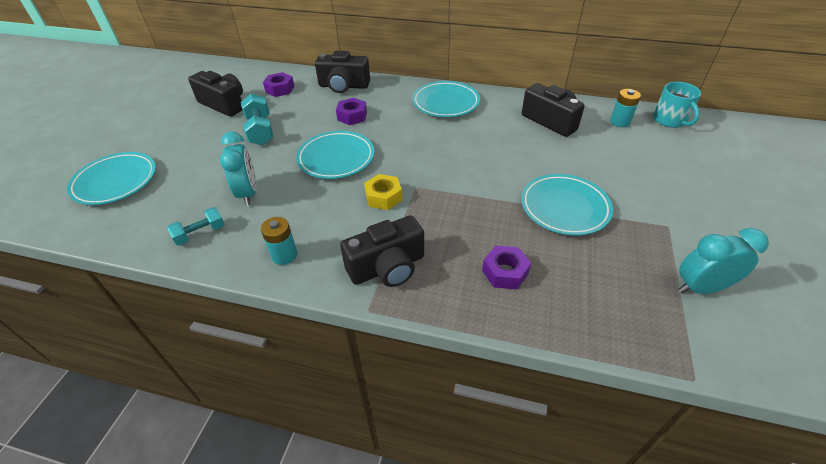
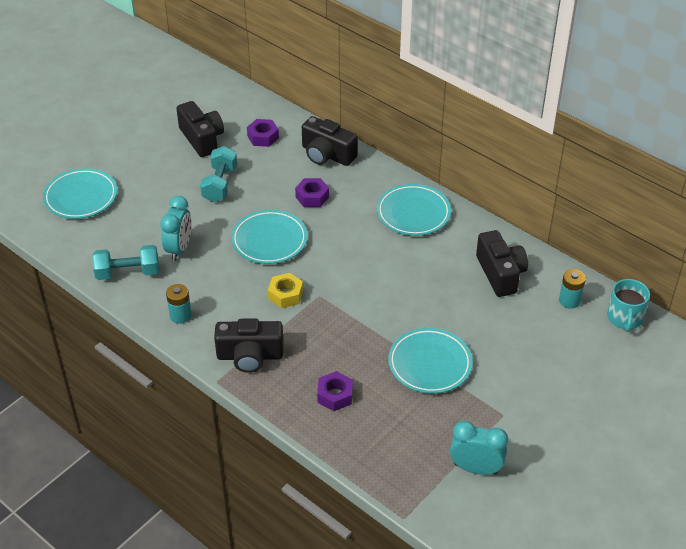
camera: 25 degrees right, 0 degrees up
turquoise dumbbell [167,207,225,246] -> turquoise dumbbell [92,245,159,280], size x1.52

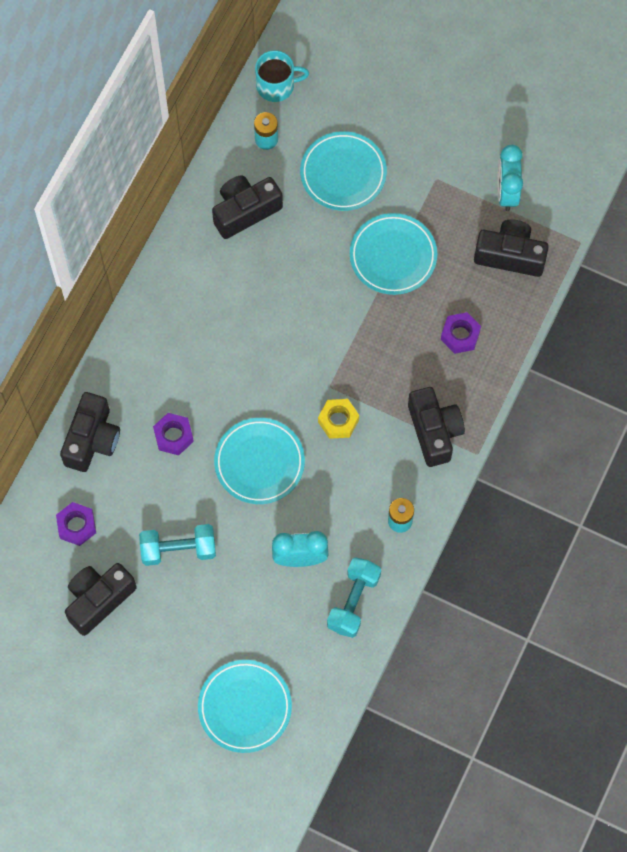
camera: 105 degrees left, 25 degrees up
turquoise dumbbell [92,245,159,280] -> turquoise dumbbell turned 45 degrees clockwise [327,557,381,638]
turquoise plate [377,184,451,236] -> turquoise plate moved to [300,131,387,211]
none -> black camera [474,220,549,277]

